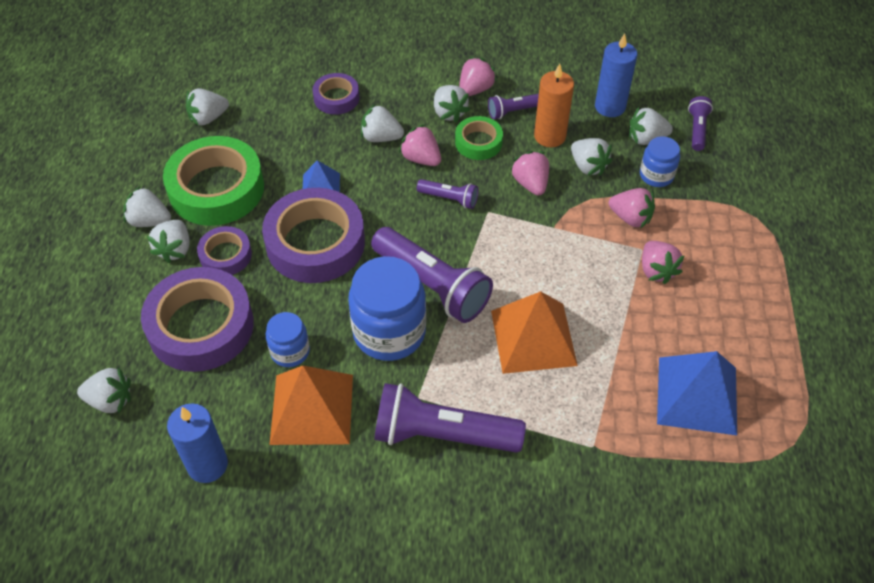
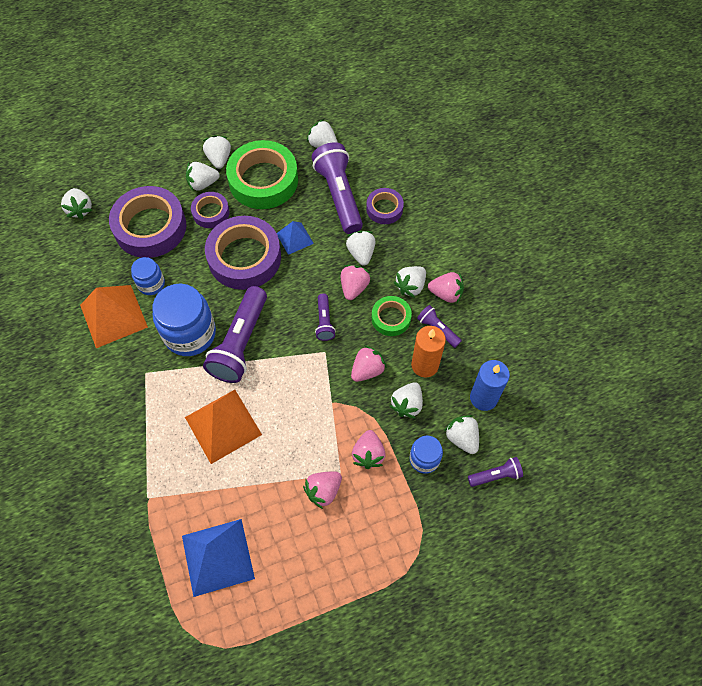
camera: 65 degrees right, 10 degrees up
blue candle [167,403,228,483] -> none
purple flashlight [374,383,526,453] -> purple flashlight moved to [311,142,363,234]

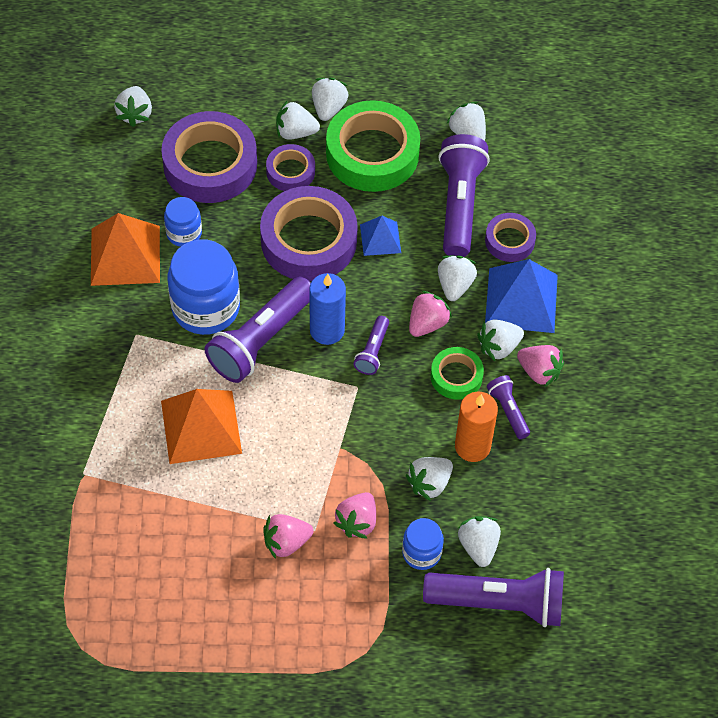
camera: 20 degrees right, 5 degrees down
blue pyramid [182,519,255,597] -> blue pyramid moved to [485,259,558,333]
pink strawberry [351,345,387,382] -> none
purple flashlight [468,457,523,487] -> purple flashlight [423,568,564,627], size x2.03
blue candle [470,360,510,411] -> blue candle moved to [309,273,346,345]

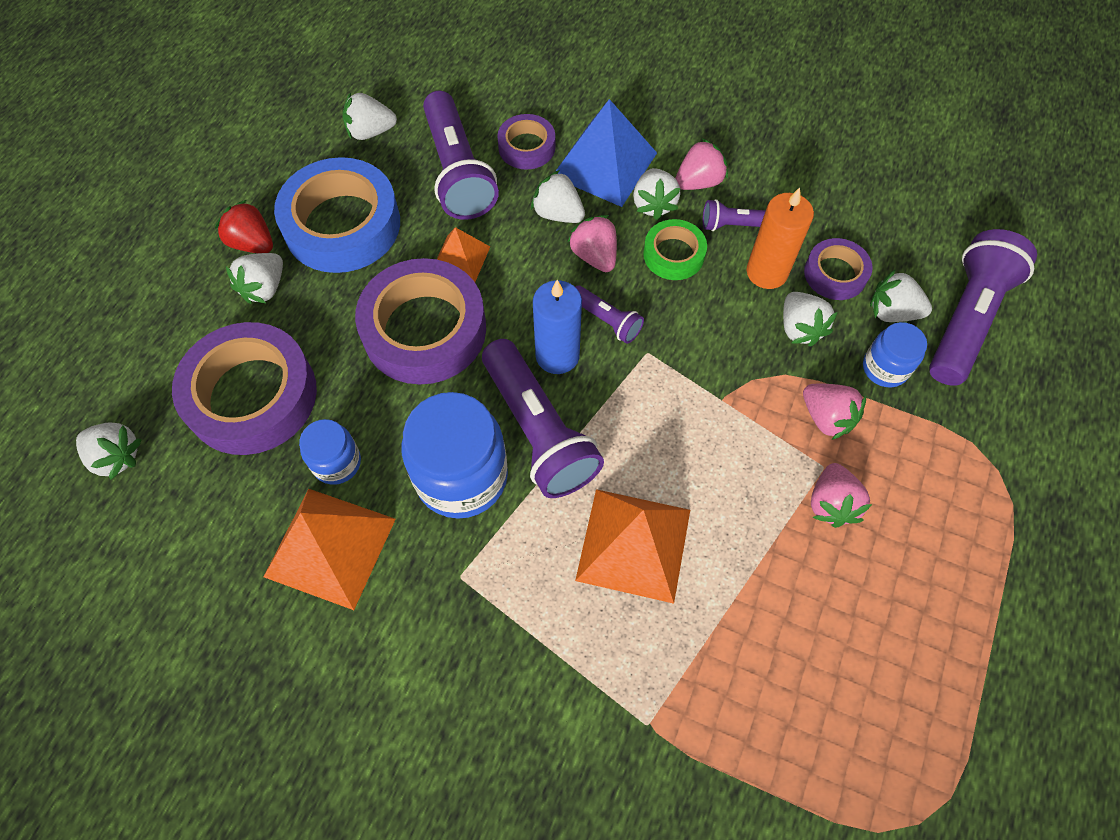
camera: 65 degrees left, 5 degrees up
purple tape [266,144,315,191] -> purple tape moved to [804,238,873,300]
white strawberry [312,77,349,121] -> red strawberry [215,200,273,253]
green tape [326,100,420,192] -> blue tape [274,157,400,273]
blue pyramid [360,216,401,256] -> orange pyramid [437,227,490,282]
purple flashlight [438,134,490,257] -> purple flashlight turned 135 degrees counterclockwise [423,90,499,220]

